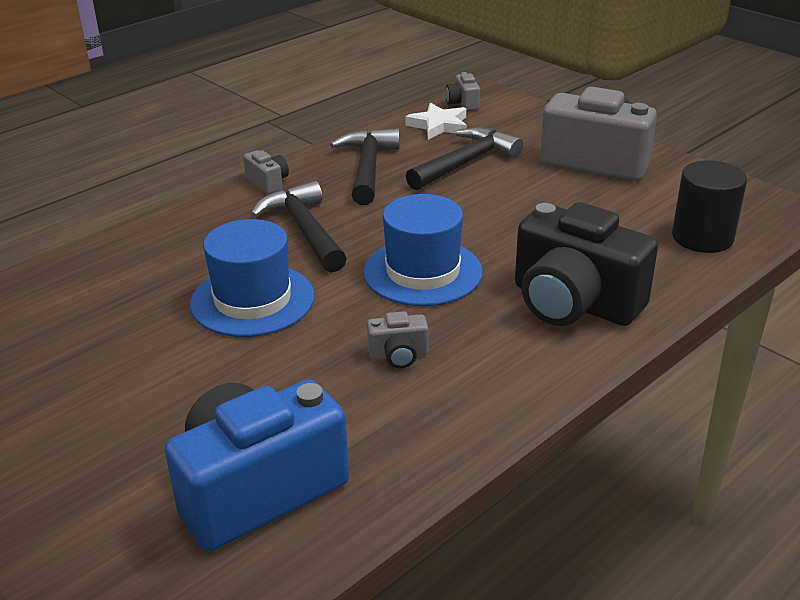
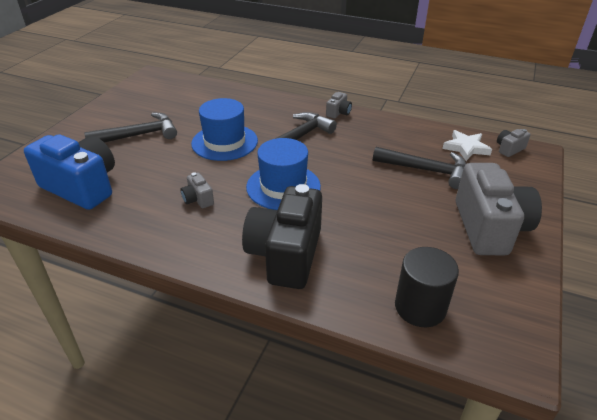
camera: 65 degrees right, 5 degrees up
black hammer [330,128,400,205] -> black hammer moved to [84,112,177,143]

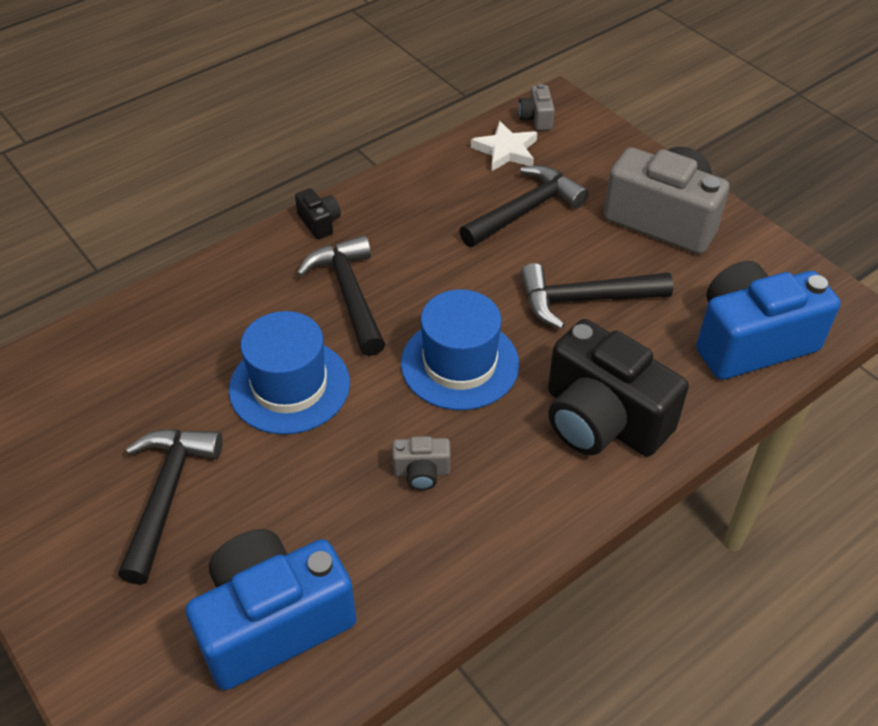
camera: 60 degrees left, 10 degrees up
grey camera [326,92,352,119] -> black camera [295,188,341,239]
black cylinder [395,247,459,327] -> blue camera [696,261,840,380]
none -> black hammer [520,263,673,329]

